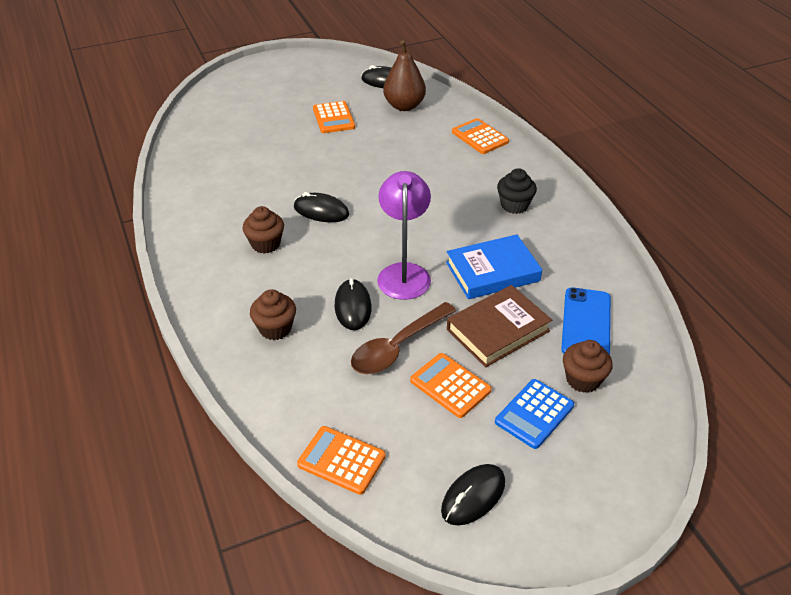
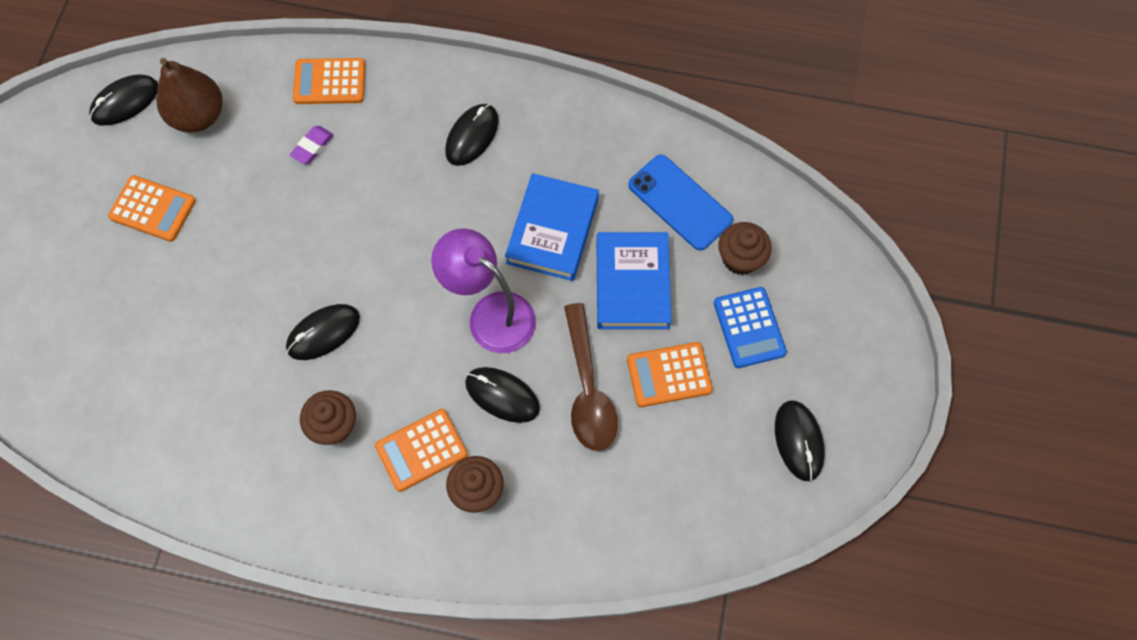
camera: 55 degrees left, 25 degrees up
orange calculator [297,426,386,495] -> orange calculator moved to [375,409,468,492]
brown book [447,285,552,367] -> blue book [596,232,671,329]
black cupcake [497,168,537,214] -> black mouse [445,104,499,166]
none -> purple eraser [290,126,334,164]

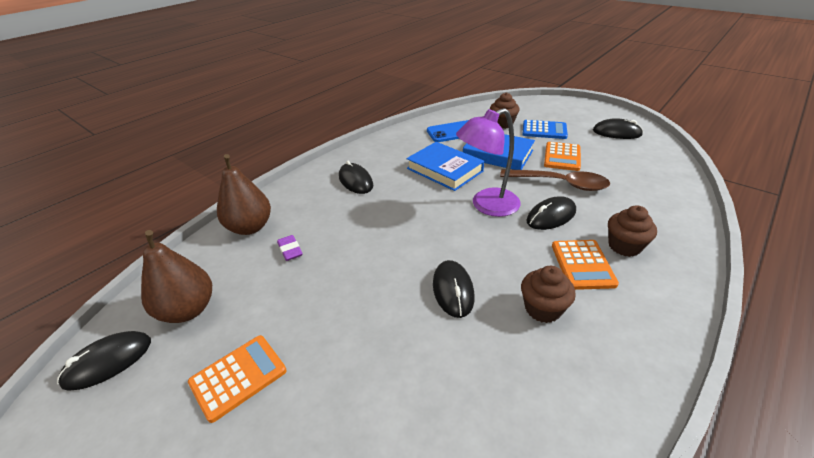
camera: 60 degrees left, 30 degrees down
black mouse [89,75,158,126] -> black mouse turned 60 degrees clockwise [57,331,151,391]
orange calculator [293,58,365,104] -> brown pear [217,154,271,235]

